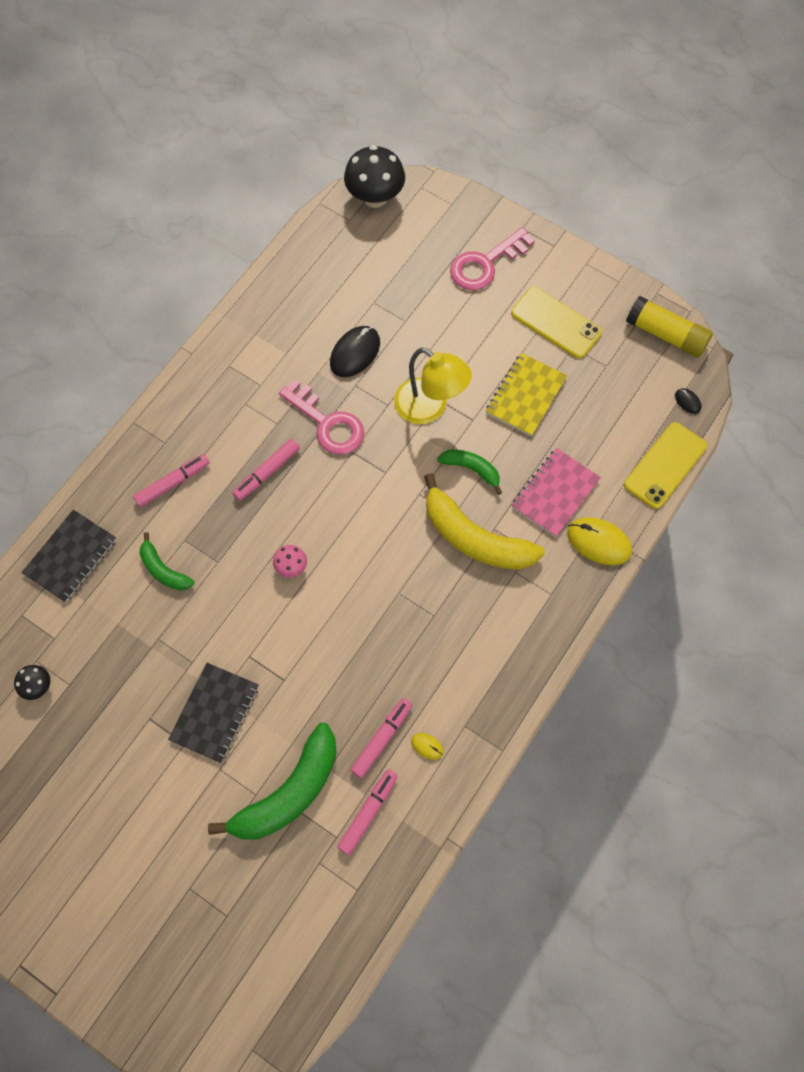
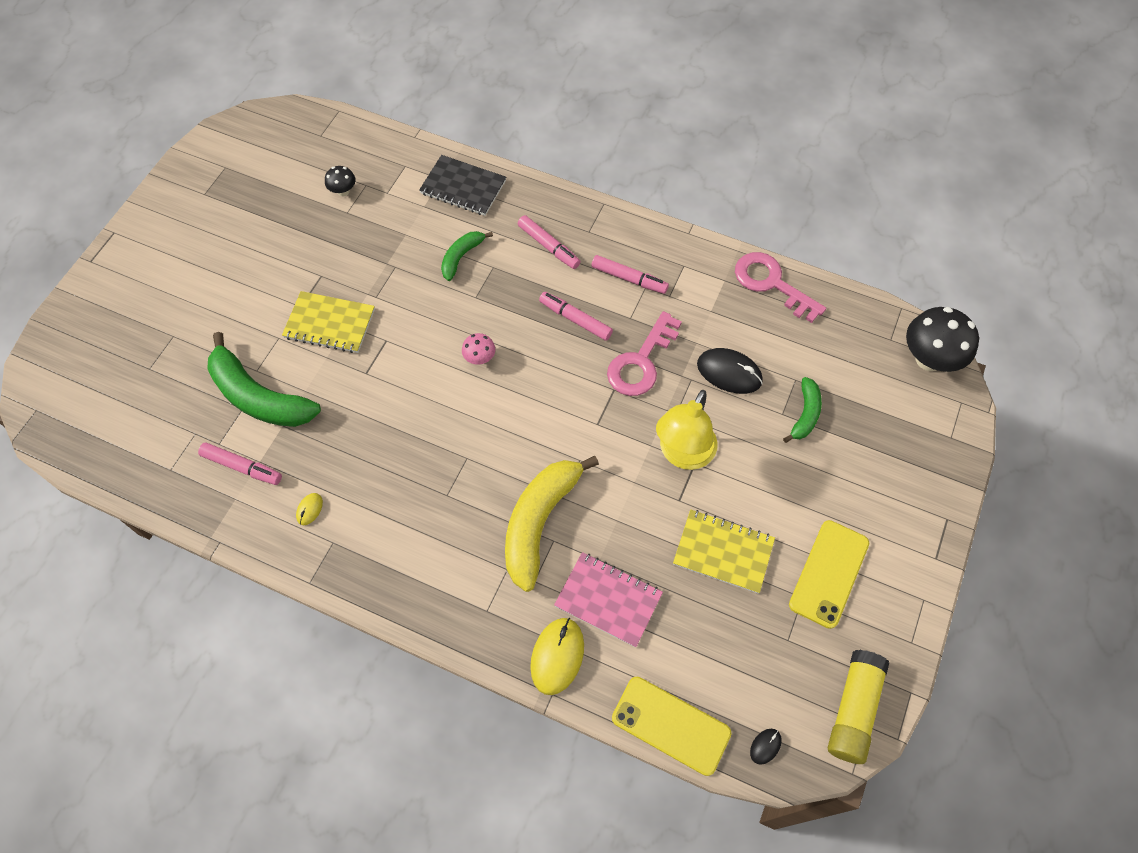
camera: 80 degrees right, 5 degrees down
black notebook [168,663,258,763] -> yellow notebook [282,291,375,353]
pink marker [350,698,412,778] -> pink marker moved to [591,255,669,294]
green banana [437,450,502,495] -> green banana moved to [783,377,822,443]
pink key [450,227,535,290] -> pink key moved to [735,252,826,323]

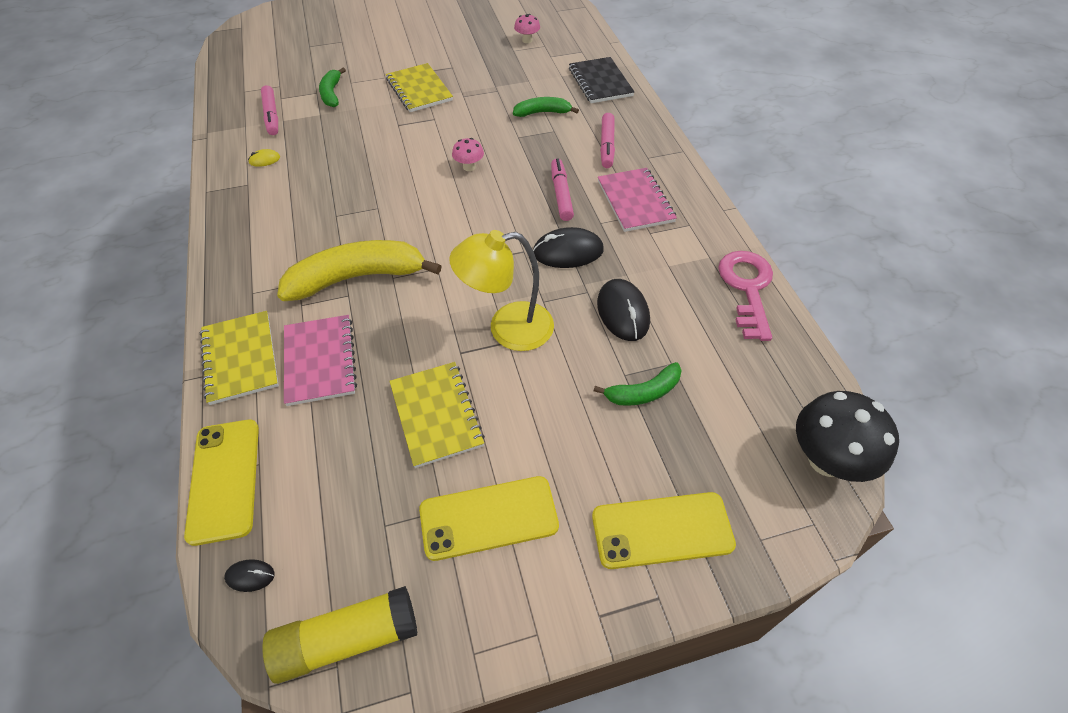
camera: 50 degrees right, 10 degrees down
green banana [207,332,321,427] -> green banana [319,68,346,107], size x0.53
black mushroom [325,166,356,196] -> pink mushroom [514,14,540,43]
yellow mouse [530,618,584,695] -> yellow notebook [200,311,279,405]
pink marker [591,255,669,294] -> pink notebook [598,168,677,232]
pink key [607,311,682,396] -> black mouse [533,227,604,268]
none -> yellow phone [592,492,736,569]

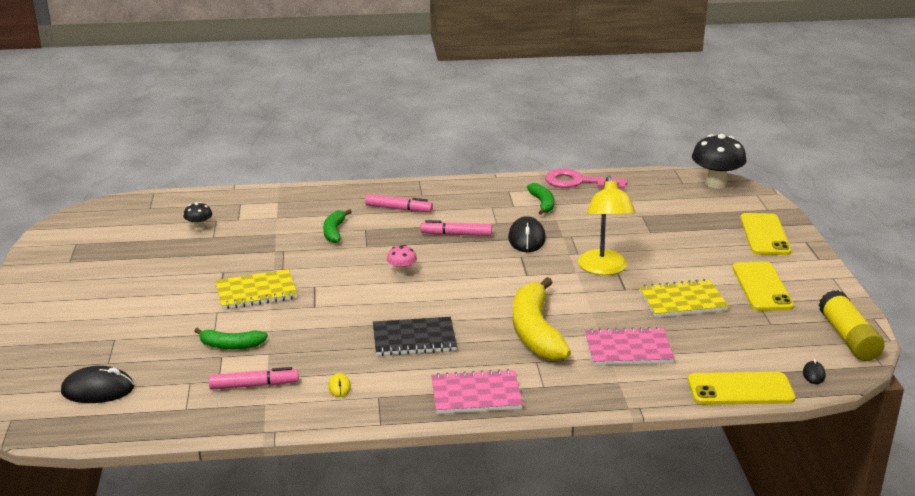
camera: 80 degrees left, 25 degrees down
yellow notebook [200,311,279,405] -> none
pink mushroom [514,14,540,43] -> black mushroom [184,202,212,231]
black notebook [569,57,634,103] -> black notebook moved to [373,317,457,356]
green banana [594,362,682,406] -> green banana moved to [527,183,554,215]
black mouse [597,279,650,341] -> black mouse moved to [61,366,134,403]
pink notebook [598,168,677,232] -> pink notebook moved to [431,369,523,414]

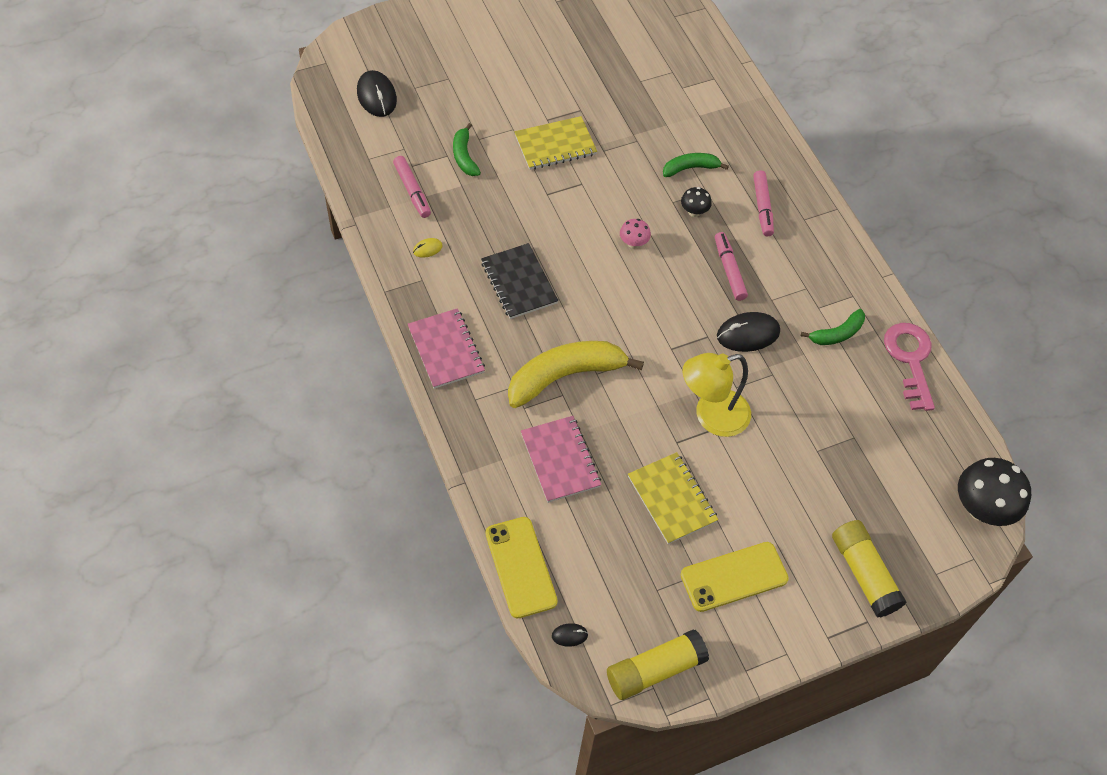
camera: 70 degrees right, 30 degrees up
black mushroom [184,202,212,231] -> black mushroom moved to [681,187,712,217]
yellow notebook [215,269,298,310] -> yellow notebook turned 75 degrees counterclockwise [514,116,597,170]
yellow phone [740,213,791,255] -> yellow glue stick [832,520,907,618]

